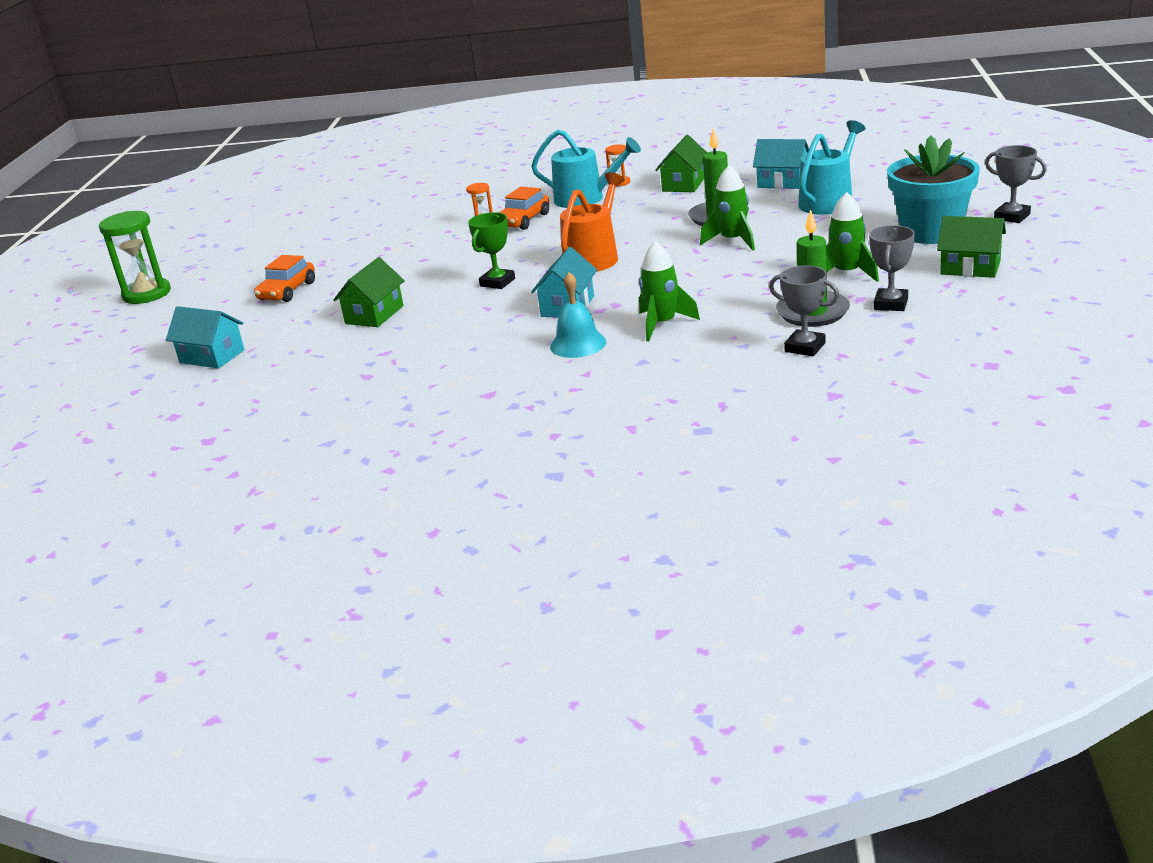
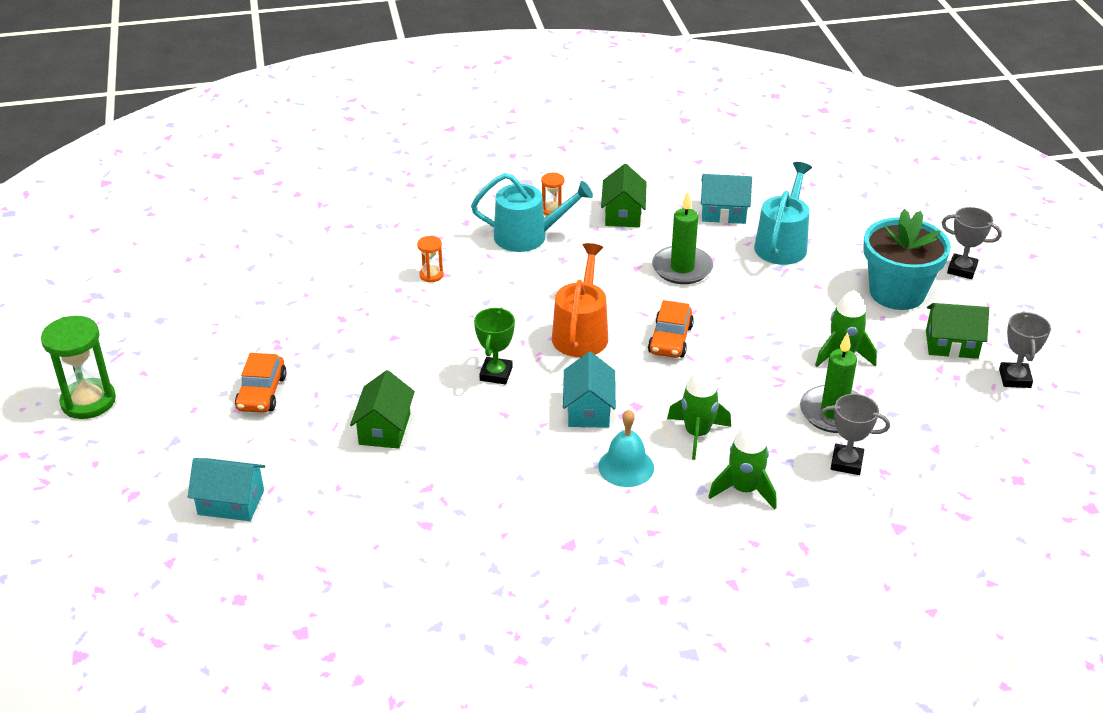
camera: 20 degrees left, 10 degrees up
orange car [499,187,549,230] -> orange car moved to [648,300,694,358]
green rocket [700,165,755,251] -> green rocket moved to [708,423,776,510]
grey trophy [869,225,915,311] -> grey trophy moved to [999,311,1051,388]

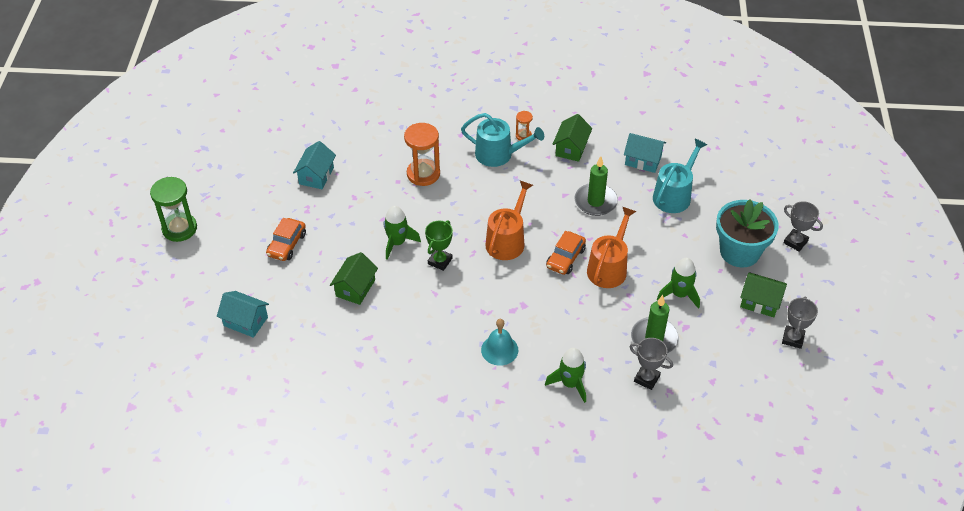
camera: 15 degrees right, 10 degrees up
orange hourglass [417,236,444,282] -> orange hourglass [404,123,440,186], size x2.01
turquoise house [563,352,616,428] -> turquoise house moved to [293,141,336,189]
green rocket [667,368,731,460] -> green rocket moved to [384,206,421,260]
none -> orange watering can [587,207,636,288]

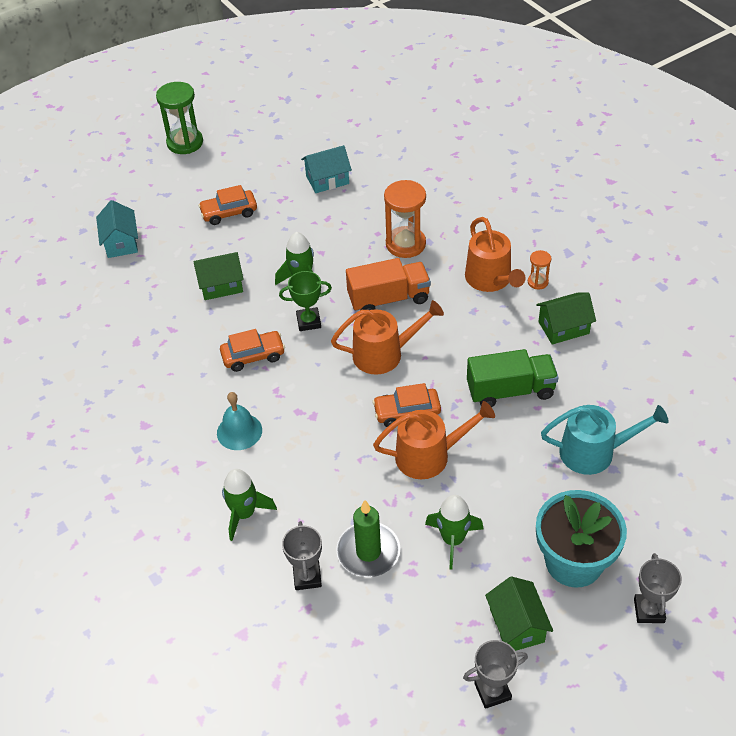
camera: 55 degrees right, 0 degrees up
turquoise watering can [461,113,544,167] -> orange watering can [465,217,525,292]
green candle [574,156,618,216] -> green truck [467,349,559,407]
turquoise house [624,133,666,173] -> none
none -> orange car [220,329,285,372]
none -> orange truck [346,258,431,311]

